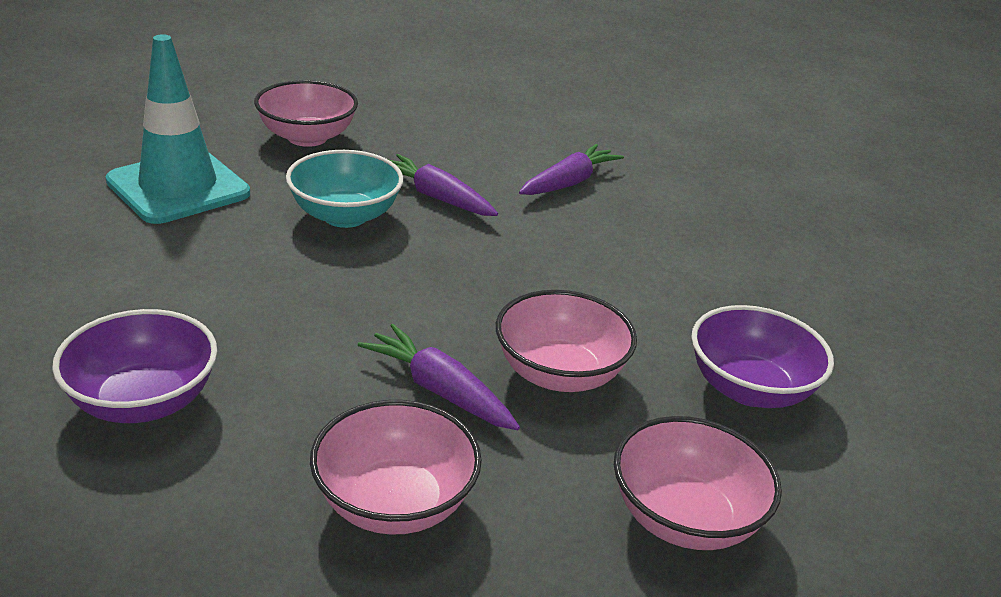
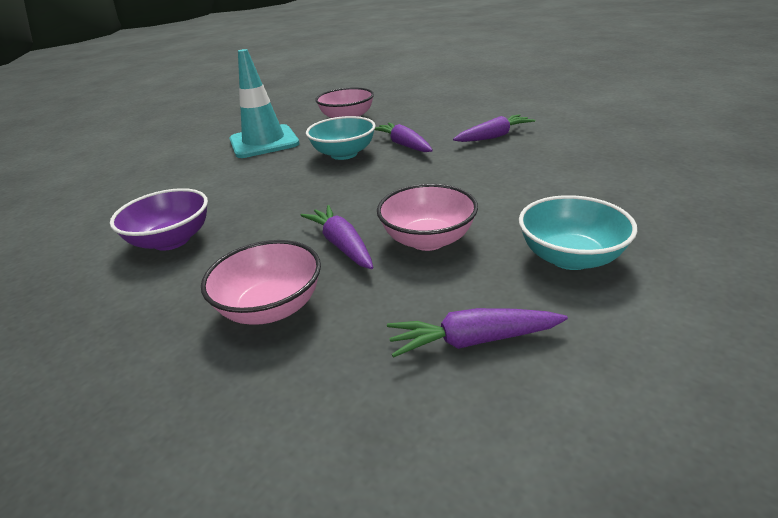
camera: 25 degrees right, 0 degrees up
pink bowl [614,416,782,550] -> purple carrot [387,308,568,358]
purple bowl [691,305,834,408] -> turquoise bowl [519,195,637,270]

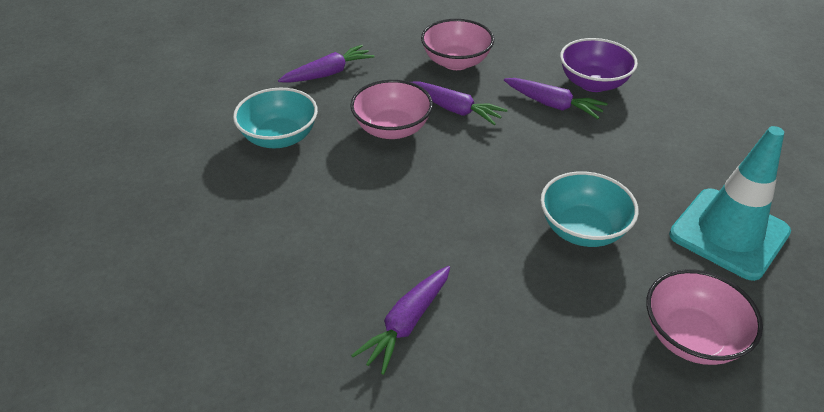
camera: 150 degrees right, 10 degrees up
purple carrot [374,122,433,152] -> purple carrot moved to [504,78,608,119]

